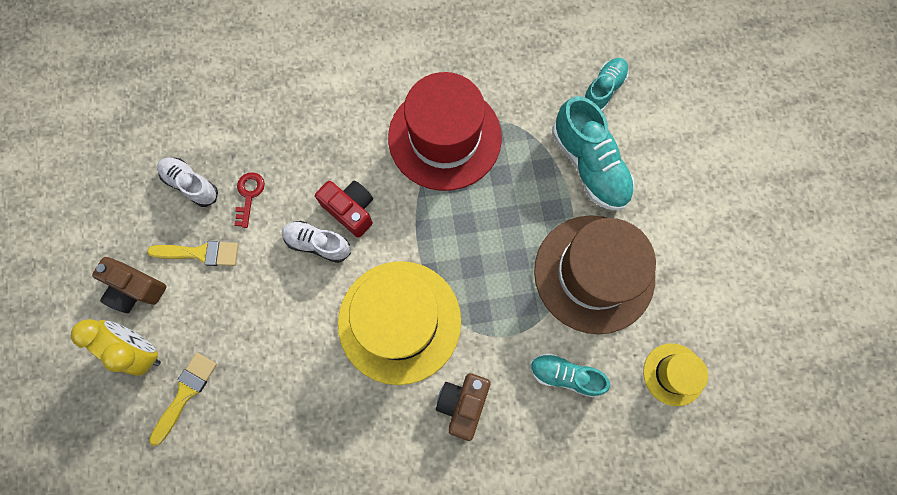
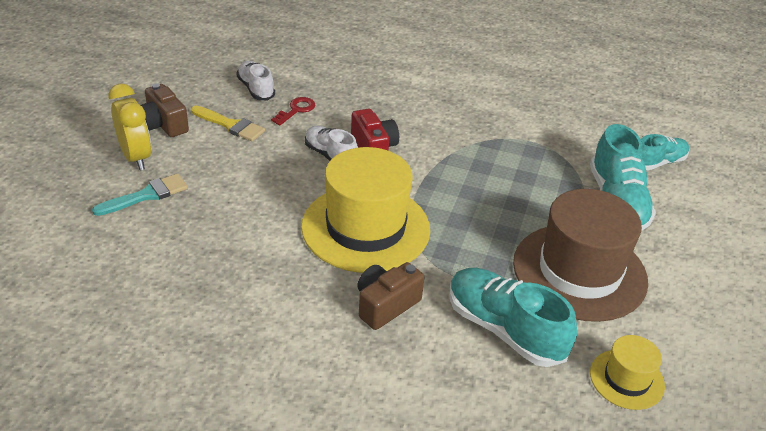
camera: 25 degrees right, 35 degrees down
yellow brush [149,353,217,446] -> turquoise brush [92,174,188,216]
red hat [388,72,502,191] -> none
turquoise shoe [530,353,610,397] -> turquoise shoe [449,268,577,367], size x1.63

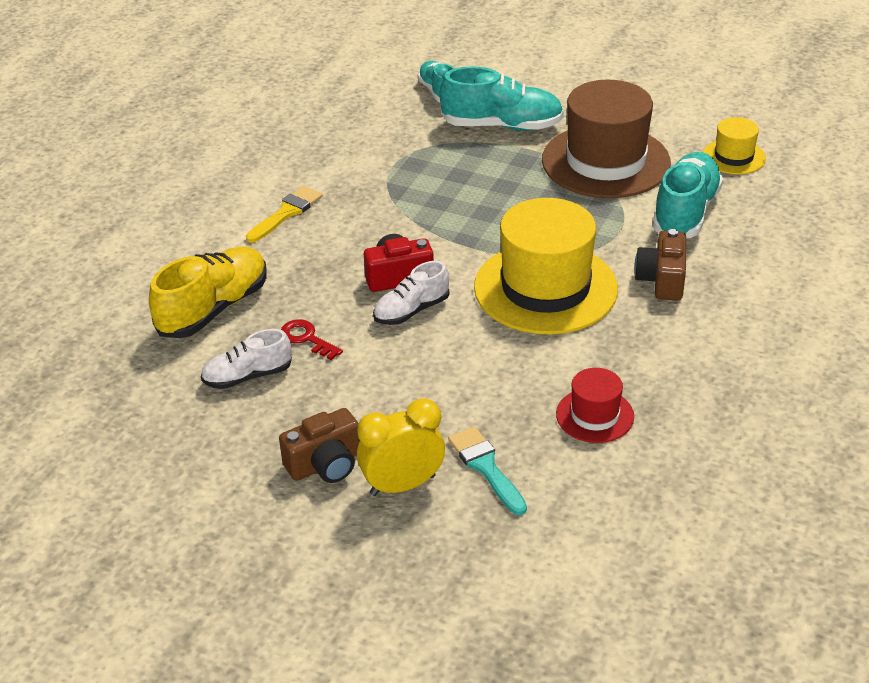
camera: 80 degrees left, 0 degrees up
yellow brush [191,106,265,141] -> yellow brush moved to [246,186,323,243]
brown camera [357,262,424,330] -> brown camera turned 45 degrees clockwise [634,229,686,301]
turquoise shoe [449,268,577,367] -> turquoise shoe turned 150 degrees clockwise [652,152,723,238]
none -> yellow shoe [149,246,267,338]
none -> red hat [556,368,634,443]

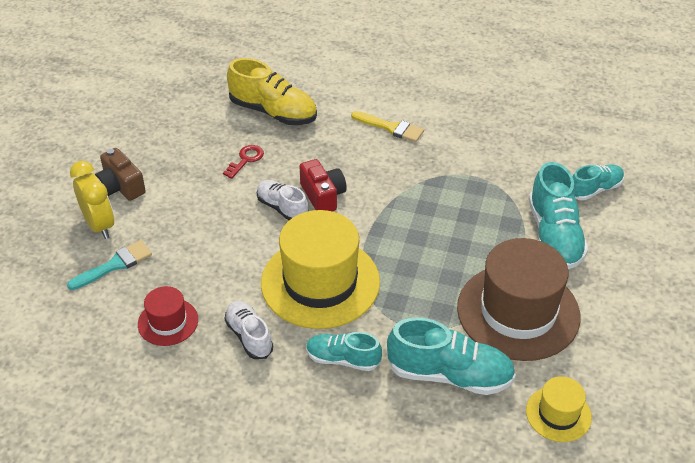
camera: 80 degrees right, 5 degrees up
white shoe [201,329,292,389] -> white shoe moved to [225,301,273,359]
brown camera [634,229,686,301] -> turquoise shoe [306,332,382,371]

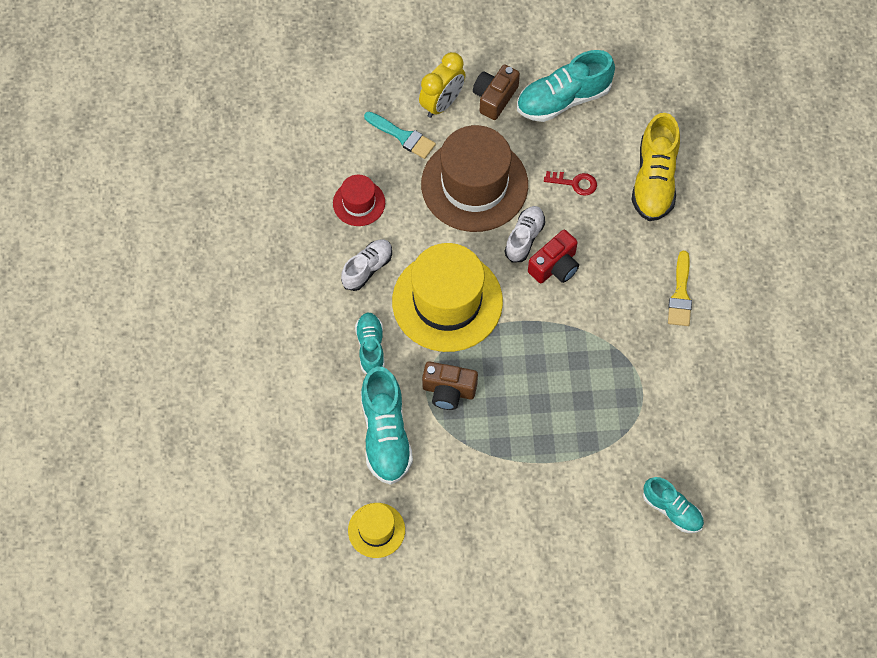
camera: 70 degrees right, 20 degrees up
brown hat [457,238,581,361] -> brown hat moved to [421,125,528,232]
turquoise shoe [528,162,588,269] -> turquoise shoe moved to [517,50,615,122]
none -> brown camera [422,361,478,410]

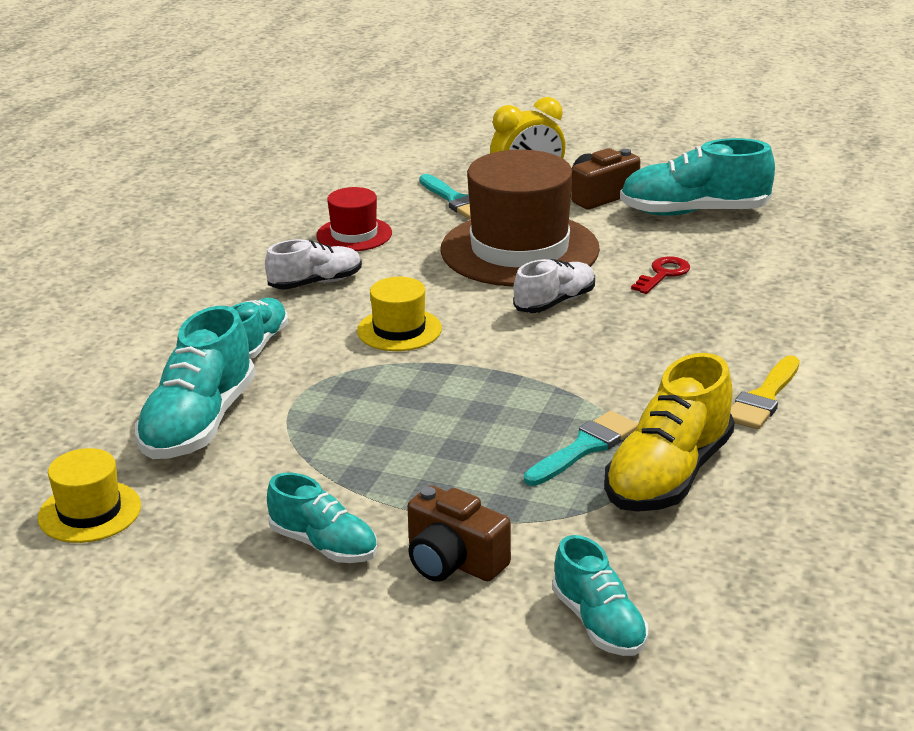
camera: 25 degrees right, 35 degrees down
yellow hat [392,243,503,352] -> yellow hat [357,277,442,351], size x0.49
brown camera [422,361,478,410] -> brown camera moved to [407,486,511,582]
red camera [528,230,579,283] -> none
red key [544,171,597,196] -> red key turned 90 degrees counterclockwise [631,257,690,294]
yellow shoe [632,113,680,221] -> yellow shoe moved to [604,353,735,512]
none -> turquoise shoe [267,473,377,563]
none -> turquoise brush [524,411,638,486]

